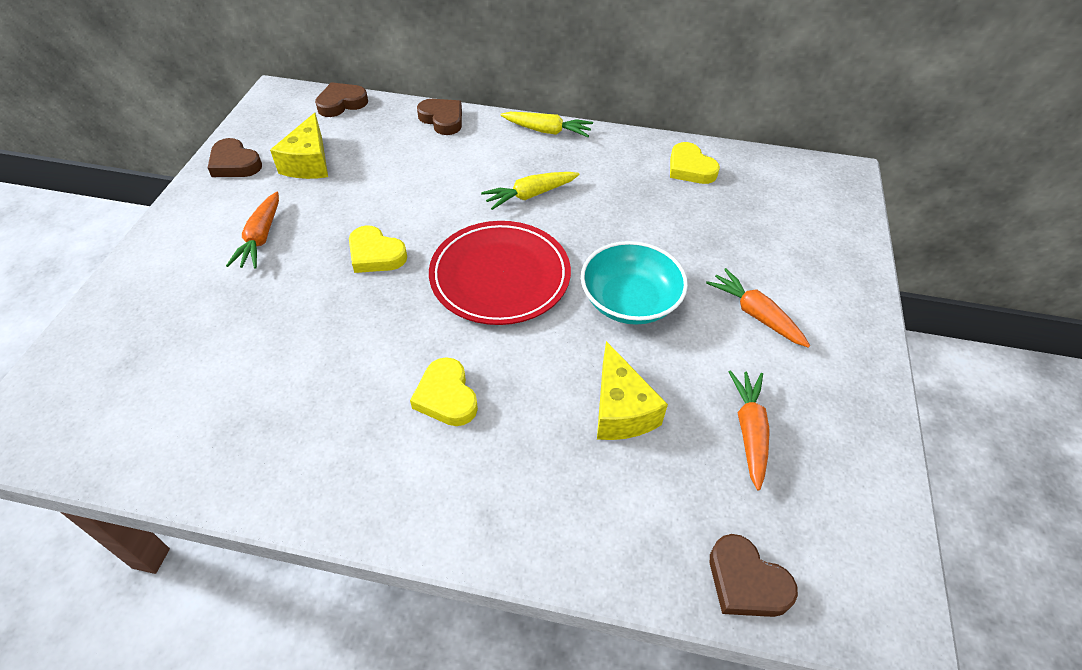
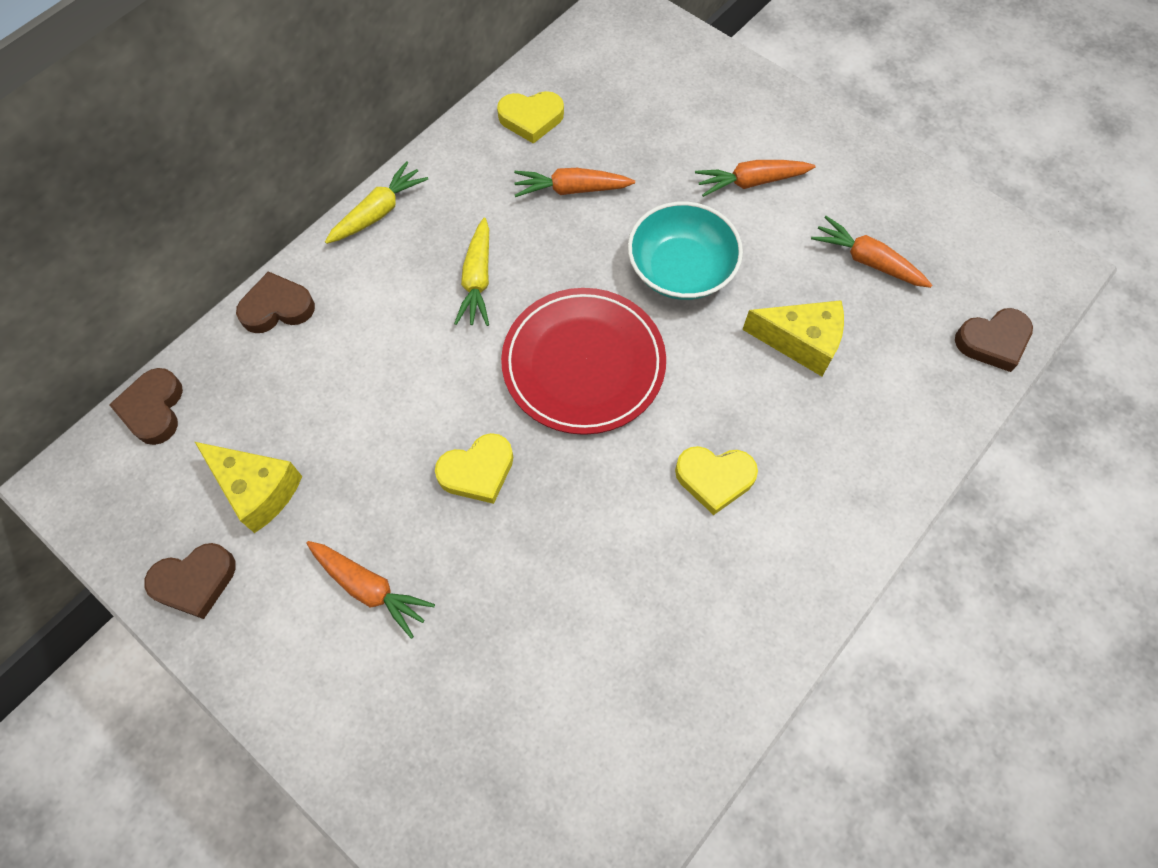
camera: 60 degrees left, 15 degrees up
none -> orange carrot [514,168,635,197]

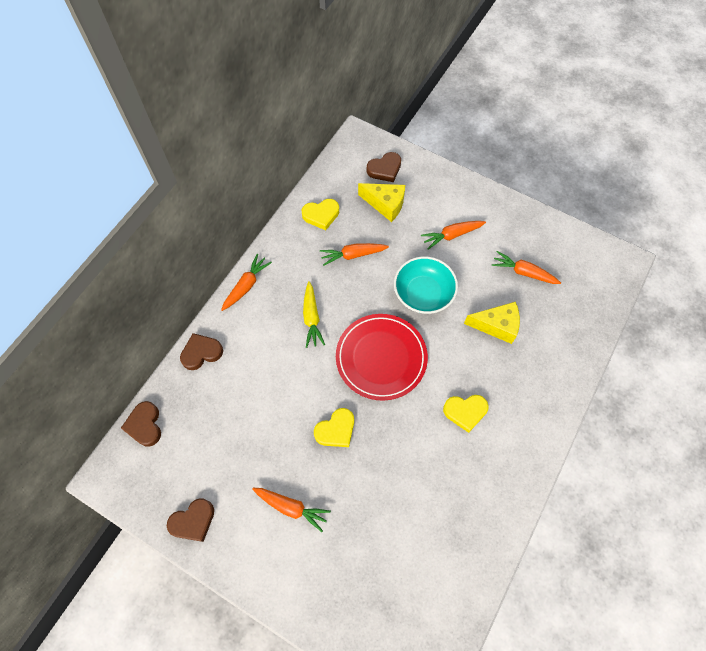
camera: 10 degrees left, 0 degrees up
yellow cheese [195,442,302,533] -> yellow cheese moved to [358,183,405,222]
yellow carrot [325,161,428,244] -> orange carrot [221,254,272,311]
brown heart [955,308,1033,372] -> brown heart moved to [366,152,401,182]

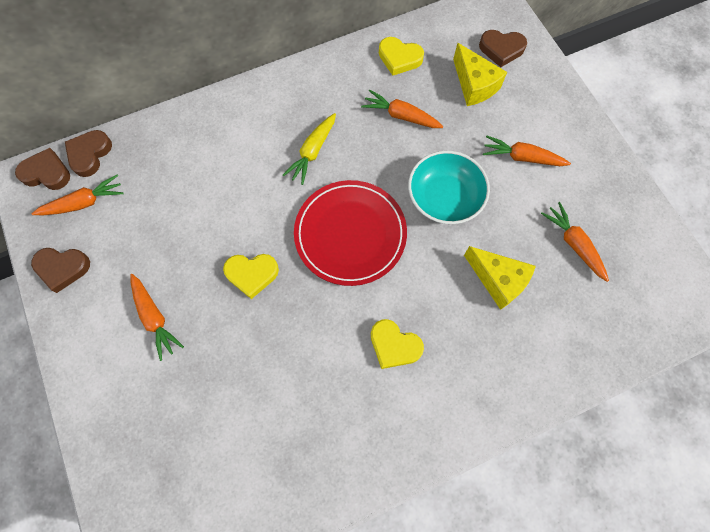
camera: 35 degrees right, 5 degrees up
brown heart [180,333,223,370] -> brown heart moved to [15,148,70,190]
orange carrot [221,254,272,311] -> orange carrot moved to [32,175,124,215]

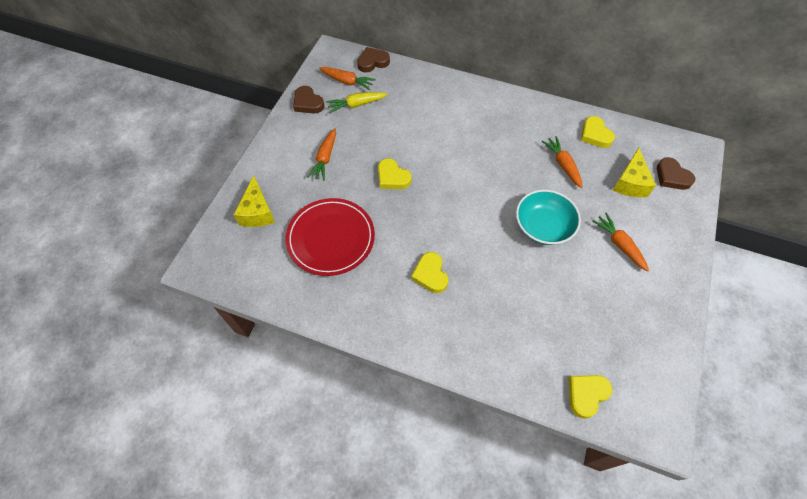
camera: 45 degrees right, 10 degrees down
brown heart [15,148,70,190] -> none
yellow carrot [283,113,336,185] -> yellow carrot moved to [326,92,388,113]
red plate [294,180,407,286] -> red plate moved to [285,198,375,276]
yellow cheese [464,246,536,310] -> yellow cheese moved to [233,175,275,227]
orange carrot [541,202,609,282] -> none
none -> yellow heart [569,375,612,419]

